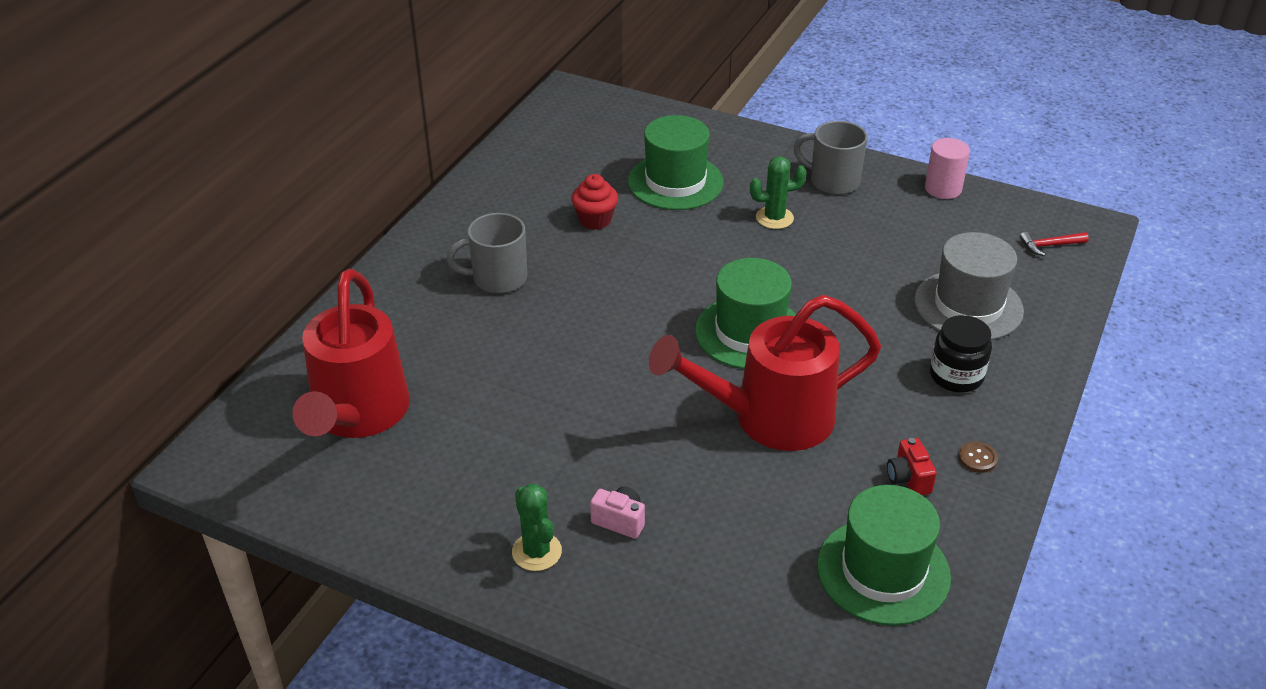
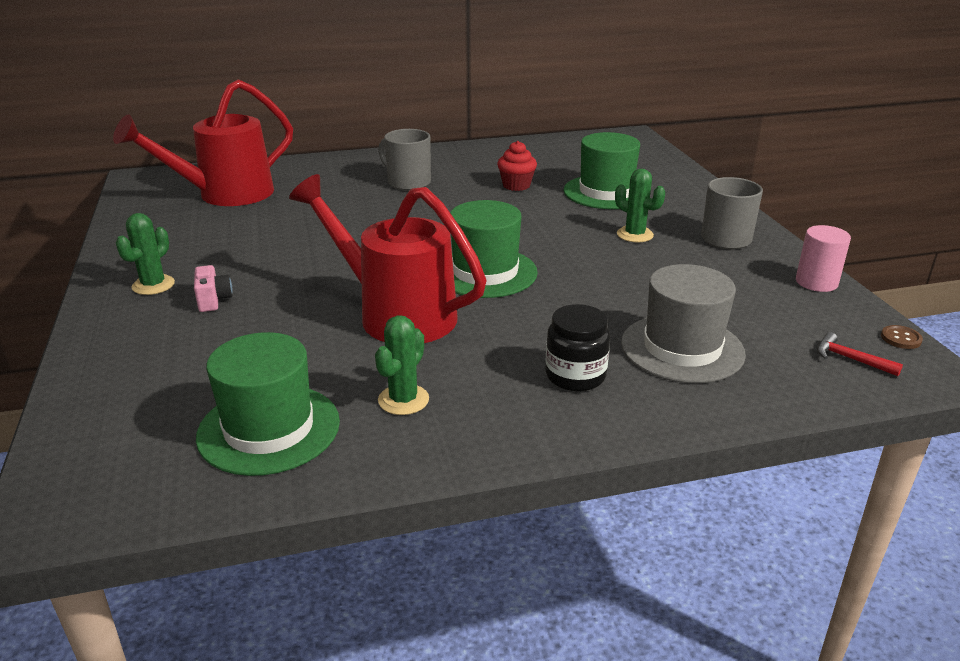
camera: 50 degrees right, 10 degrees down
red camera [887,438,937,495] -> green cactus [375,315,429,415]
brown button [958,442,998,473] -> brown button moved to [881,325,923,349]

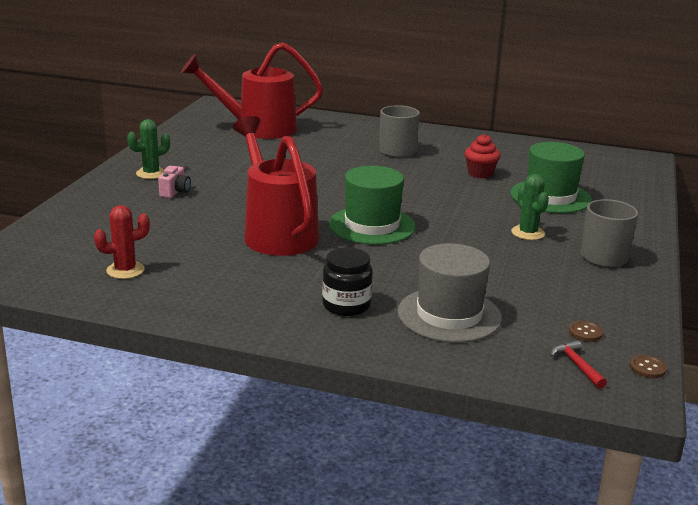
camera: 30 degrees right, 5 degrees down
green hat [196,332,340,476] -> red cactus [94,205,150,279]
green cactus [375,315,429,415] -> none
pink cylinder [796,225,851,292] -> none
none -> brown button [569,321,603,342]

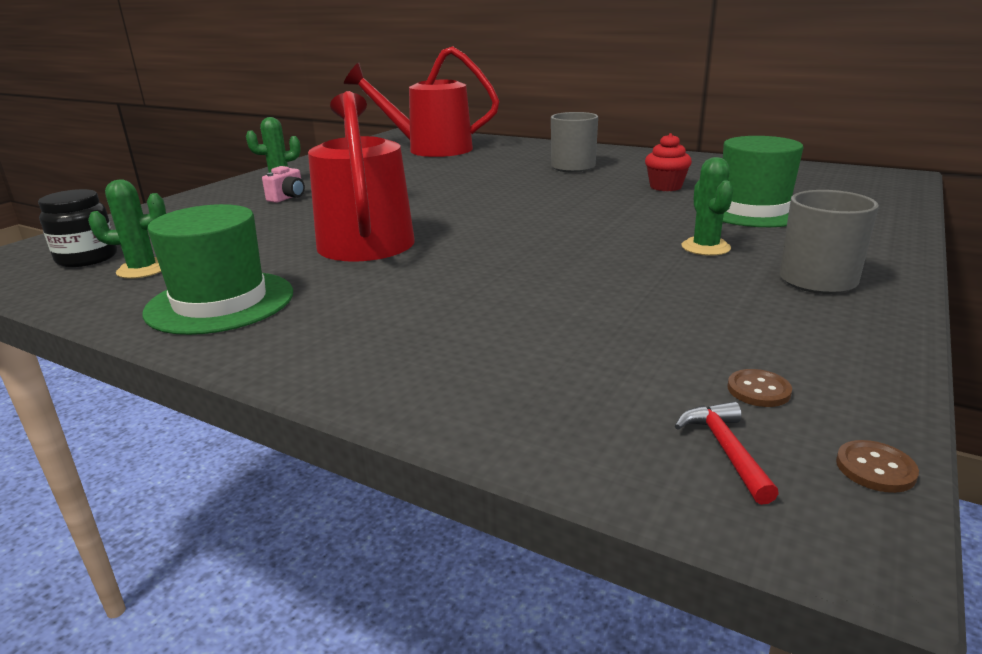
camera: 15 degrees right, 0 degrees up
red cactus [94,205,150,279] -> green cactus [88,180,166,279]
black jar [322,248,373,316] -> black jar moved to [38,189,117,267]
green hat [329,166,416,245] -> green hat moved to [143,204,293,335]
grey hat [398,243,502,343] -> none

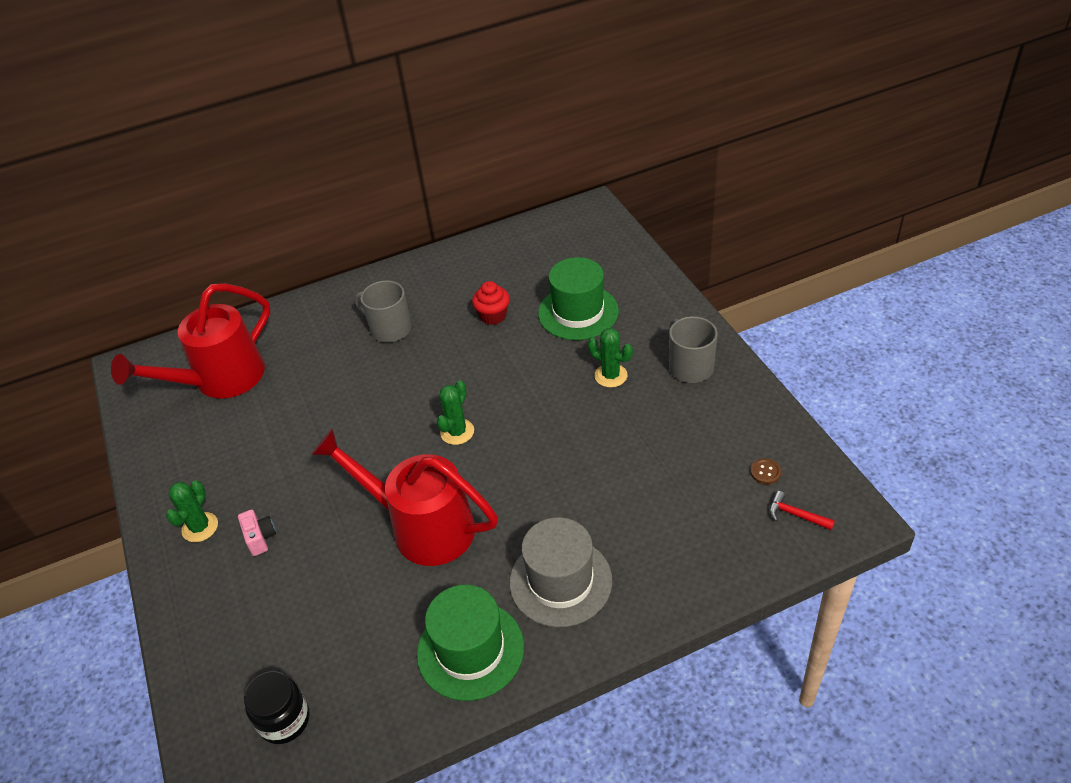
camera: 50 degrees left, 20 degrees up
green cactus [88,180,166,279] -> green cactus moved to [437,380,474,445]
brown button [836,440,919,493] -> none
none -> grey hat [509,517,612,627]

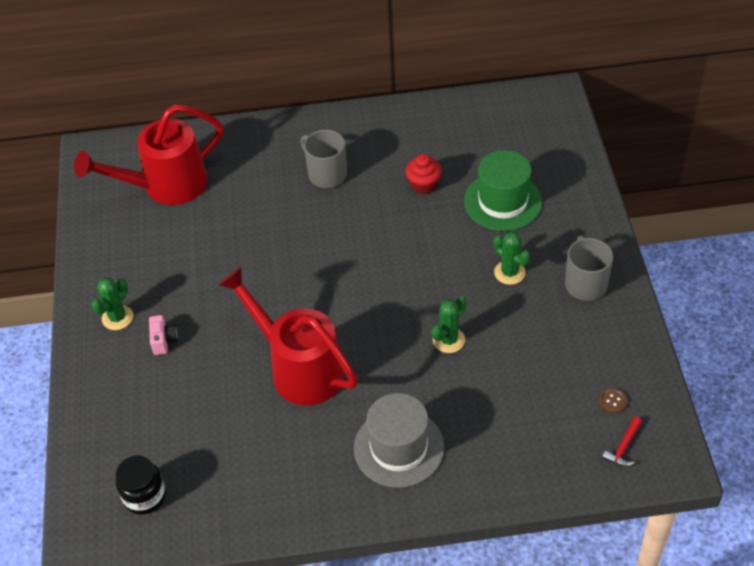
camera: 15 degrees right, 5 degrees up
green hat [417,585,524,701] -> none
green cactus [437,380,474,445] -> green cactus moved to [432,296,467,353]
red hammer [769,491,835,530] -> red hammer turned 105 degrees counterclockwise [602,417,642,466]

